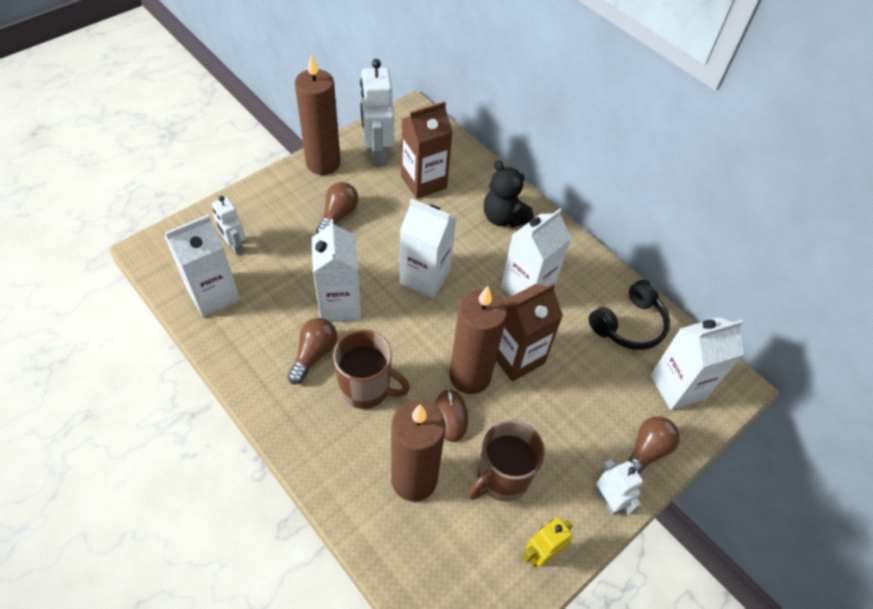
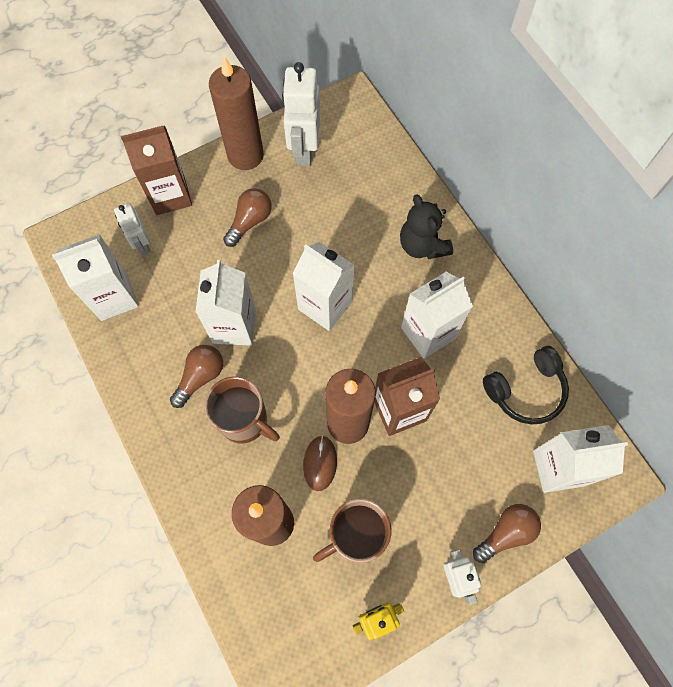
camera: 15 degrees right, 15 degrees up
brown carton [401,101,453,199] -> brown carton moved to [121,126,192,215]

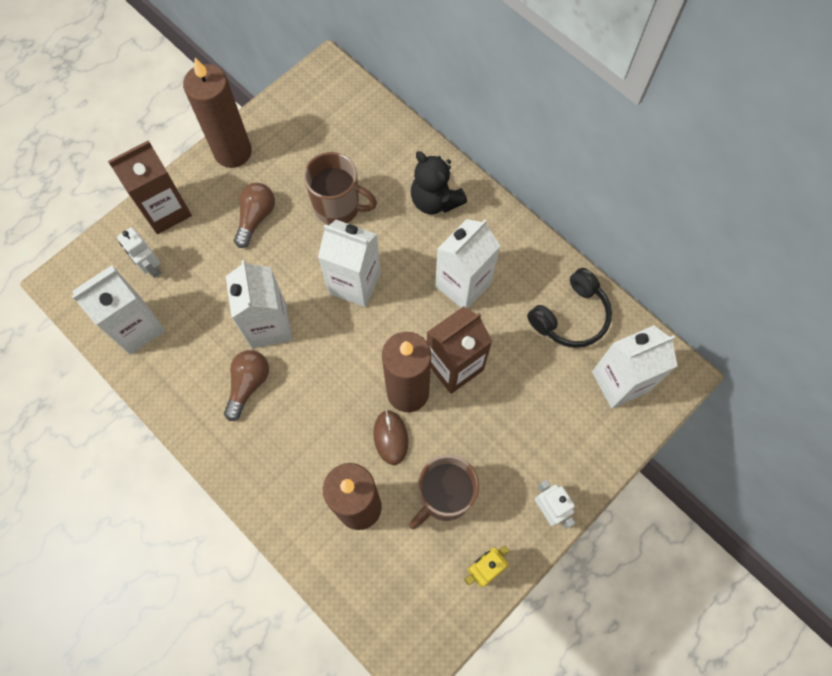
camera: 15 degrees left, 0 degrees up
brown mug [204,376,280,443] -> brown mug moved to [304,152,377,225]
white robot [282,62,320,166] -> none
brown light bulb [473,504,541,563] -> none

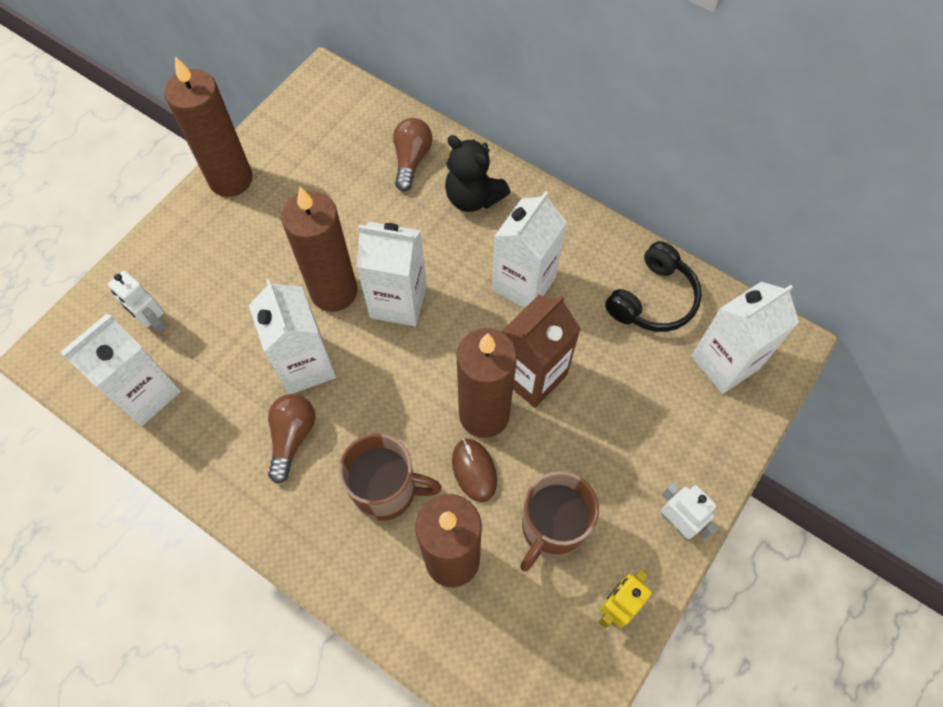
camera: 10 degrees left, 5 degrees down
brown carton [108,141,192,234] -> none
brown light bulb [234,183,275,248] -> brown light bulb moved to [393,118,433,191]
brown mug [304,152,377,225] -> brown mug moved to [339,433,442,521]
none -> brown candle [281,187,357,312]

